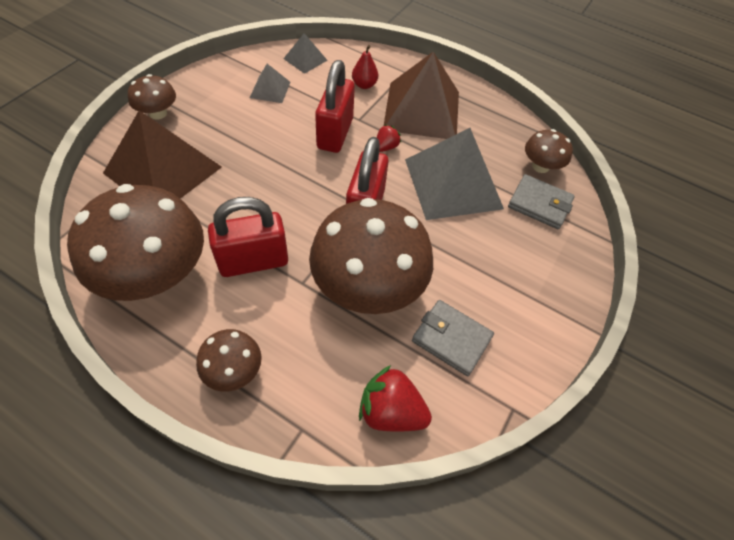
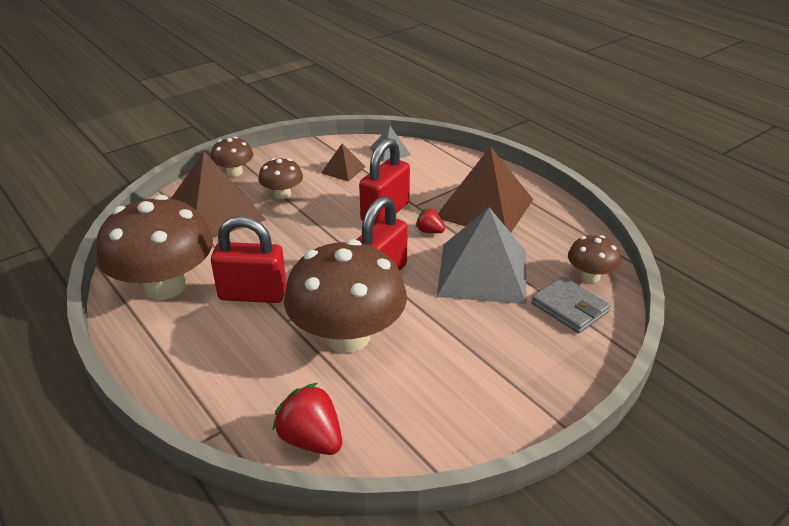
camera: 25 degrees right, 20 degrees down
brown mushroom [196,329,262,392] -> brown mushroom moved to [258,158,303,199]
grey pyramid [250,64,290,103] -> brown pyramid [321,144,366,182]
red pear [352,45,378,89] -> none
red strawberry [377,124,401,152] -> red strawberry turned 120 degrees counterclockwise [416,208,445,233]
grey wallet [412,300,494,376] -> none

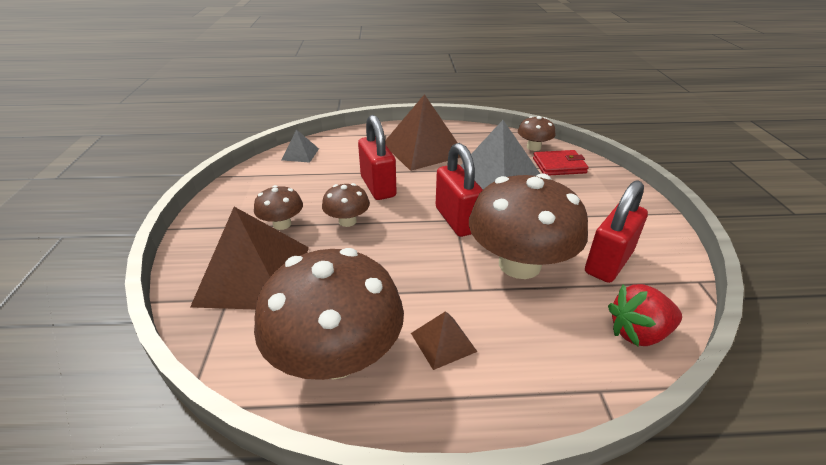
camera: 55 degrees left, 0 degrees up
brown mushroom [211,137,253,177] -> brown mushroom moved to [322,183,370,227]
red padlock [211,216,287,303] -> red padlock moved to [585,180,648,283]
brown pyramid [321,144,366,182] -> brown pyramid moved to [411,311,478,370]
red strawberry [416,208,445,233] -> none
grey wallet [531,276,611,333] -> red wallet [533,150,589,175]

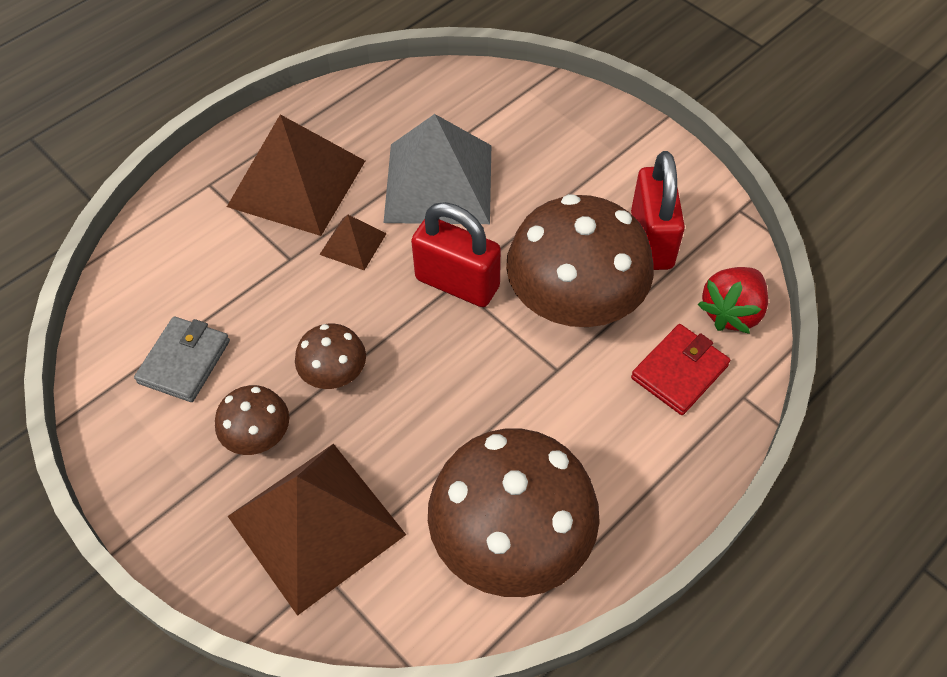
camera: 40 degrees left, 20 degrees up
grey pyramid [282,130,319,163] -> none
red padlock [358,115,397,200] -> none
brown pyramid [411,311,478,370] -> brown pyramid moved to [319,215,387,270]
brown mushroom [518,116,555,151] -> none
red wallet [533,150,589,175] -> red wallet moved to [631,324,730,415]
none -> grey wallet [134,316,230,402]

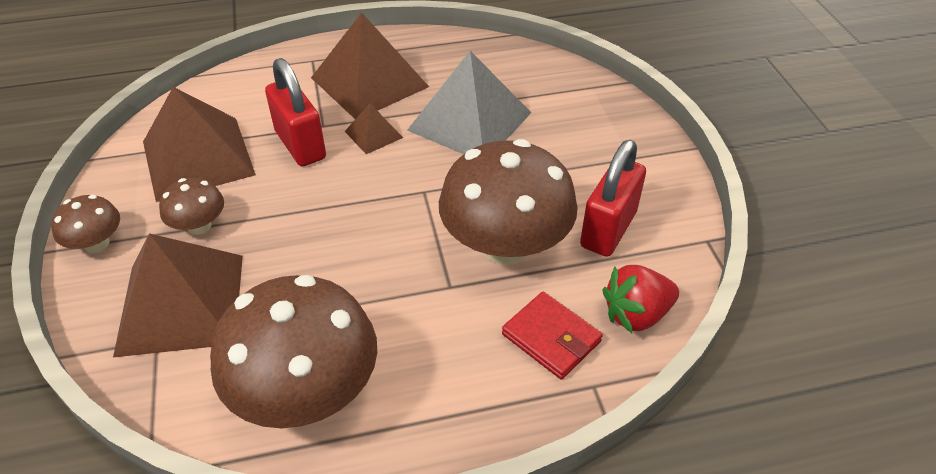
camera: 30 degrees right, 10 degrees down
grey wallet [134,316,230,402] -> brown pyramid [143,87,256,202]
brown mushroom [295,324,366,389] -> brown mushroom moved to [51,195,120,253]
red padlock [411,202,501,307] -> red padlock moved to [265,58,326,166]
red wallet [631,324,730,415] -> red wallet turned 60 degrees clockwise [502,292,603,379]

